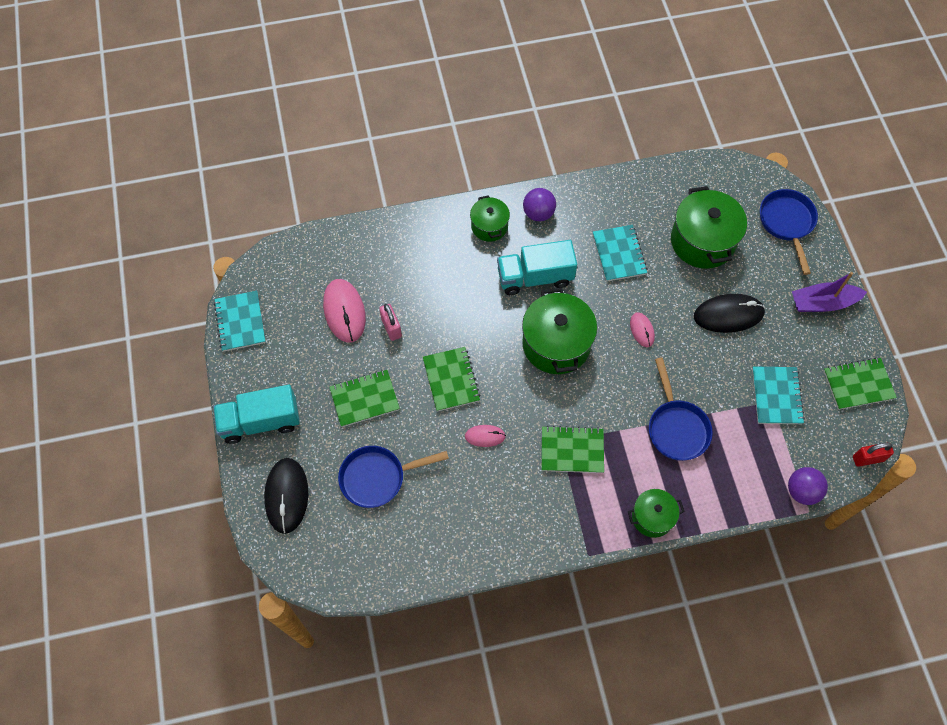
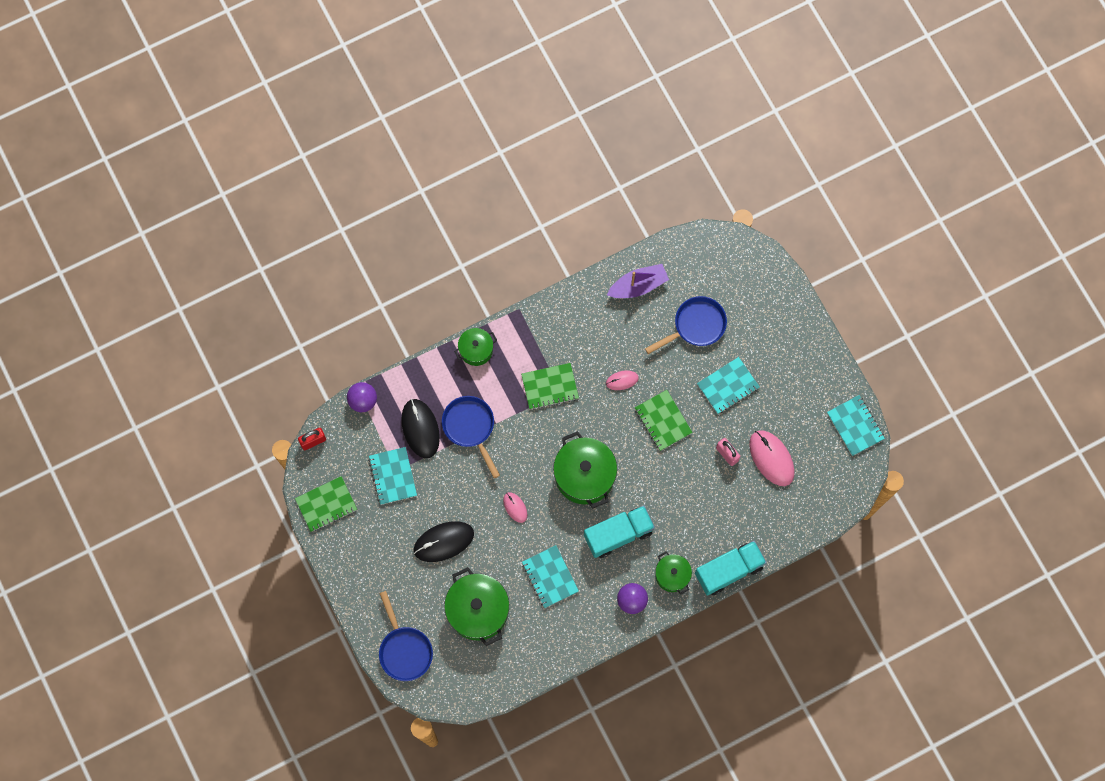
camera: 165 degrees right, 10 degrees up
turquoise truck [213,385,300,444] -> turquoise truck moved to [695,541,767,596]
black mouse [264,458,308,534] -> black mouse moved to [401,399,440,458]
green notebook [330,370,400,427] -> turquoise notebook [697,357,759,414]
purple boat [792,272,867,312] -> purple boat moved to [607,264,669,298]

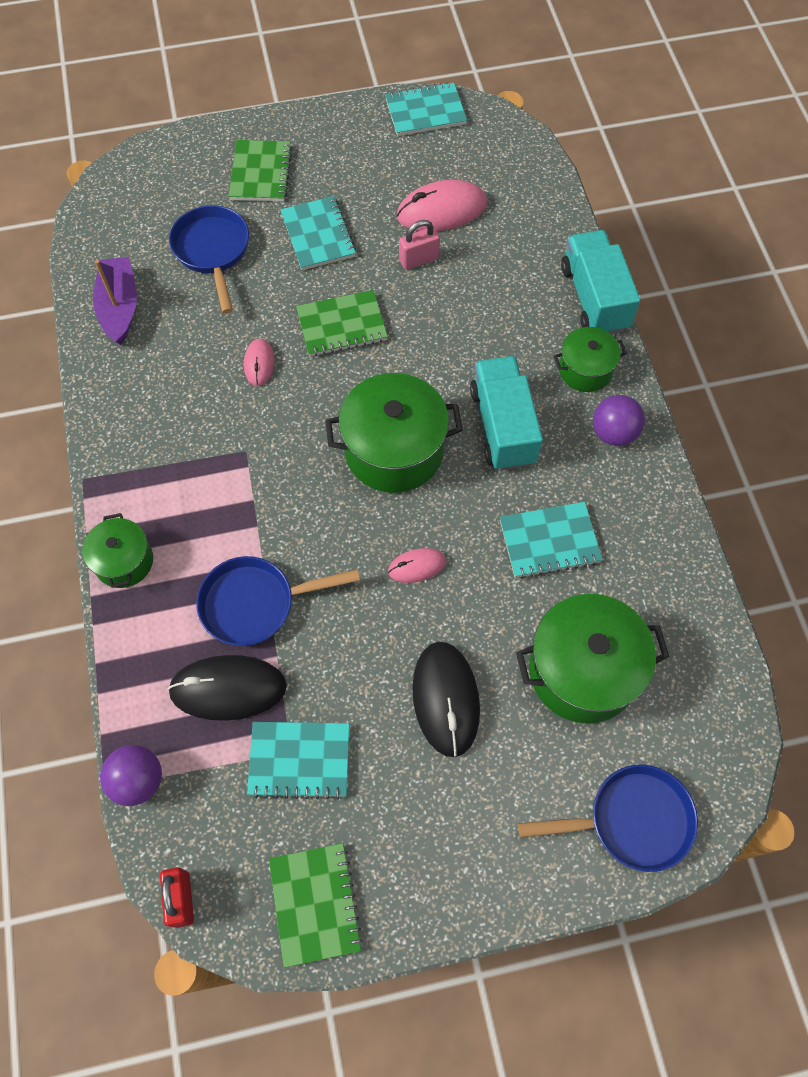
camera: 75 degrees left, 10 degrees down
green notebook [521,363,579,410] -> green notebook moved to [229,140,292,202]

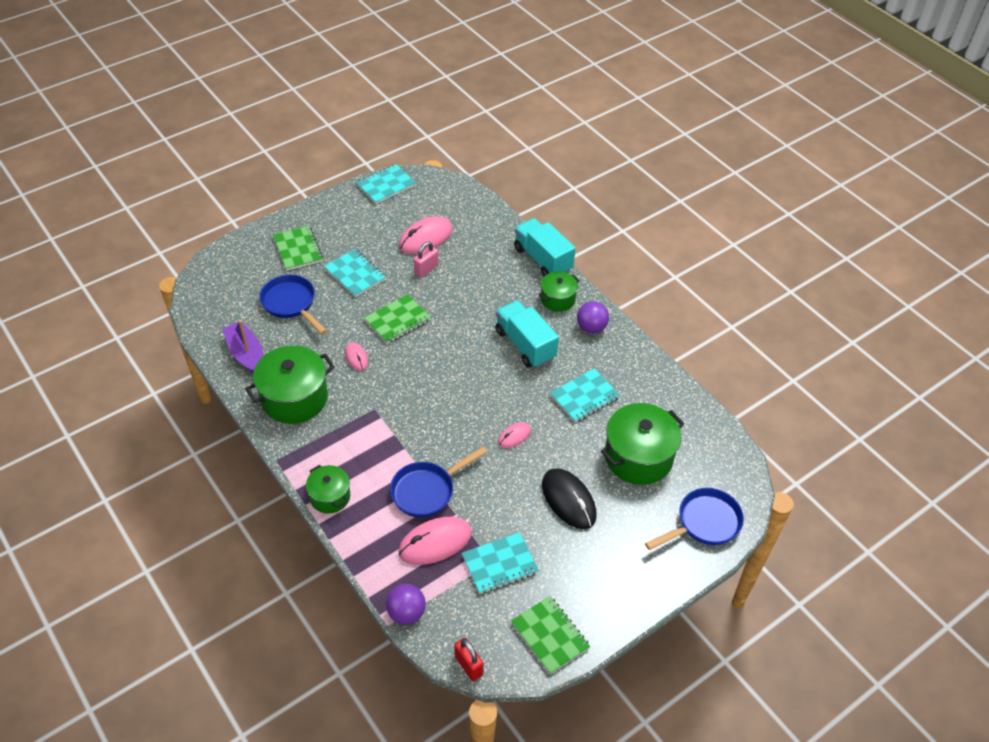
camera: 25 degrees left, 15 degrees down
black mouse [167,655,287,721] -> pink mouse [398,517,472,565]
green pot [325,373,463,493] -> green pot moved to [245,345,335,424]

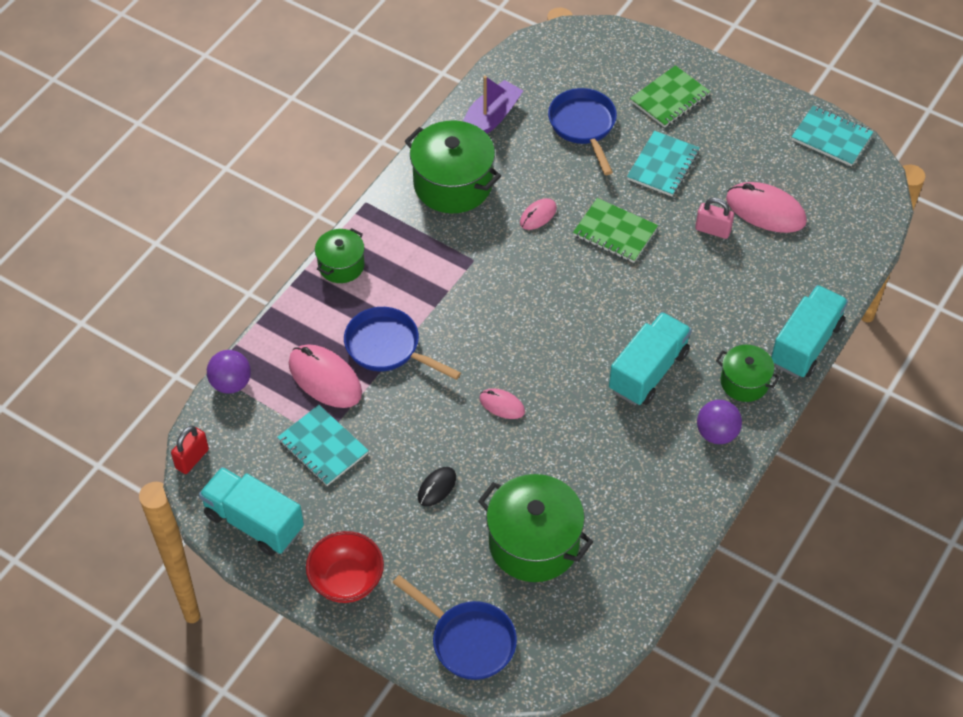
camera: 70 degrees right, 5 degrees up
blue pan [259,274,327,334] -> blue pan turned 45 degrees counterclockwise [548,88,617,175]
green notebook [511,596,590,675] -> turquoise truck [199,467,304,556]
black mouse [542,468,597,529] -> black mouse [418,467,456,506], size x0.54
turquoise notebook [550,368,620,422] -> none
none -> red bowl [306,531,384,603]

